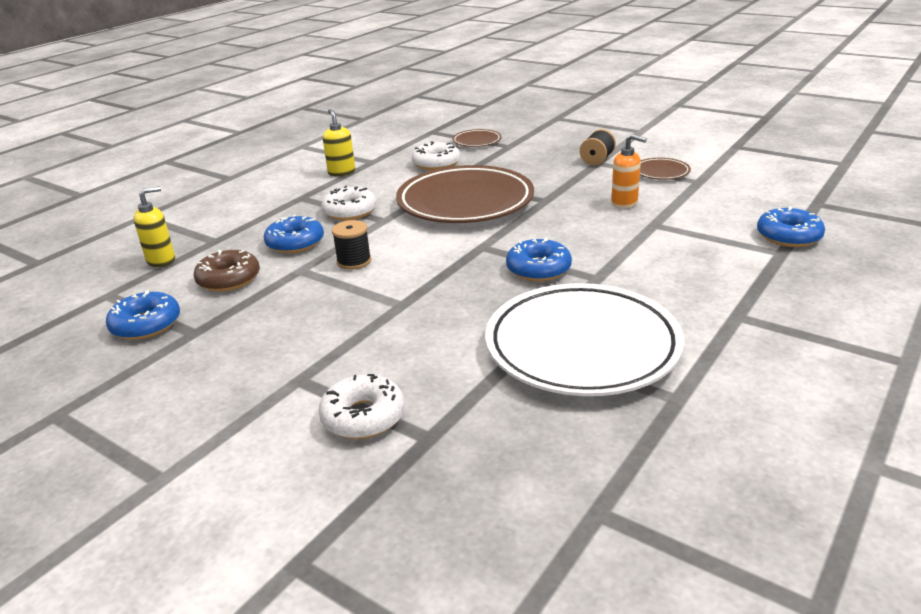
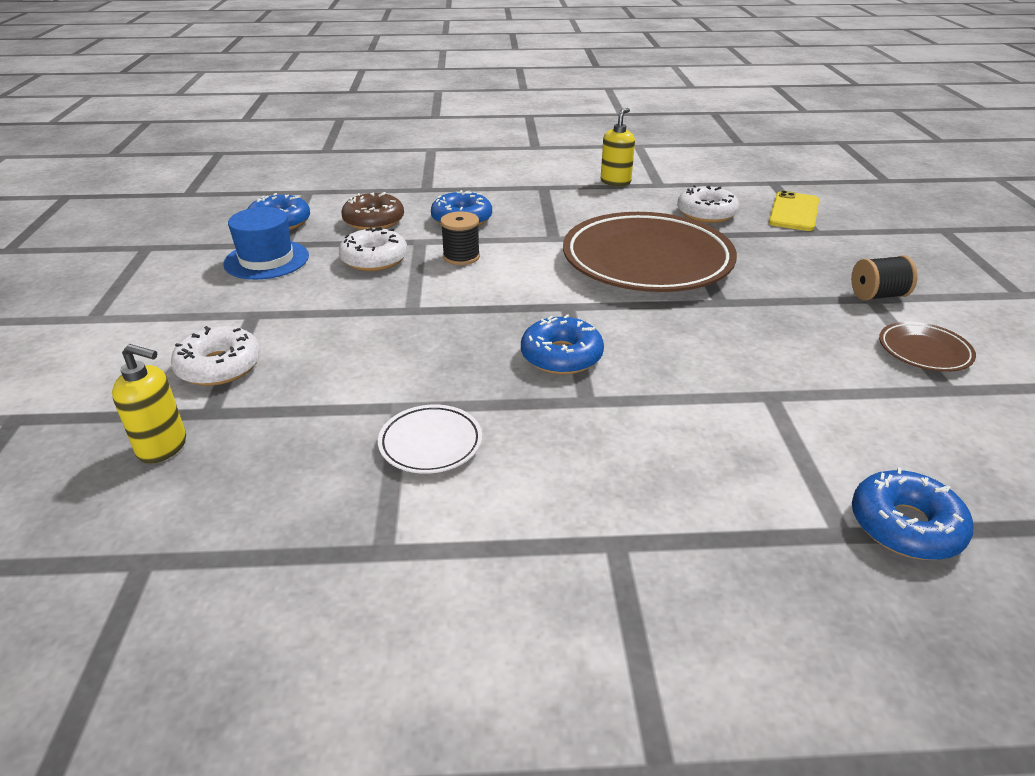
camera: 50 degrees right, 5 degrees up
yellow soap dispenser [133,186,175,267] -> yellow soap dispenser moved to [112,344,186,464]
white donut [321,186,377,221] -> white donut moved to [339,227,408,271]
brown plate [452,129,502,147] -> yellow phone [769,191,819,231]
white plate [485,283,684,396] -> white plate [378,405,482,474], size x0.43
orange soap dispenser [611,134,647,209] -> none
none -> blue hat [223,207,309,280]

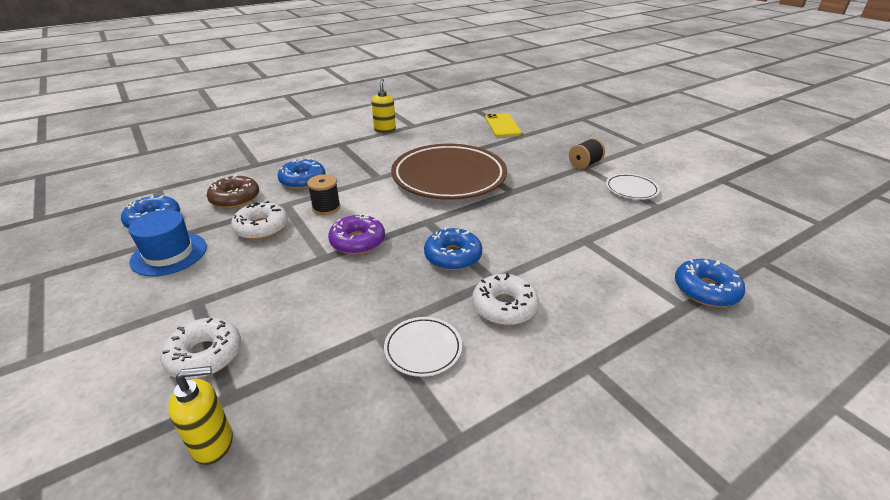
camera: 30 degrees left, 0 degrees up
white donut [677,185,739,223] -> white donut moved to [472,273,539,325]
brown plate [879,321,976,372] -> white plate [606,174,660,200]
none -> purple donut [328,214,385,255]

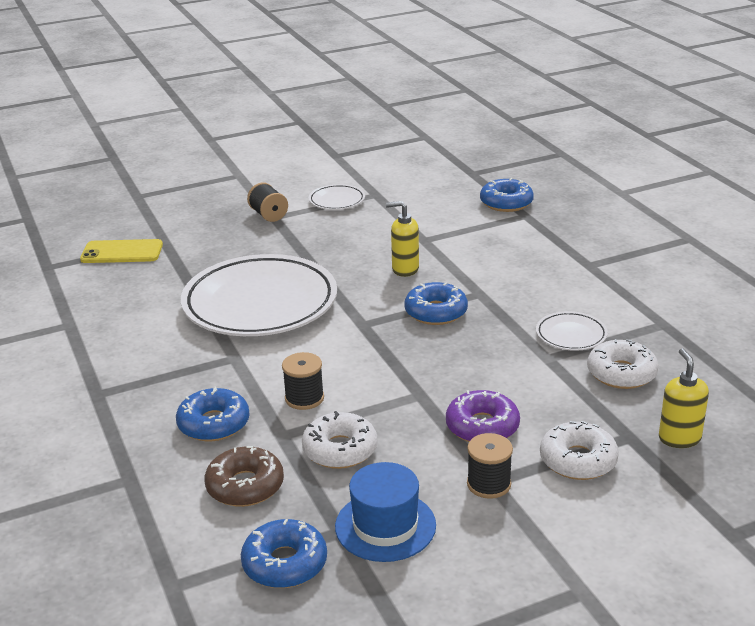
camera: 80 degrees left, 5 degrees down
purple donut [328,214,385,255] -> purple donut moved to [446,390,520,442]
yellow soap dispenser [372,79,396,133] -> yellow soap dispenser moved to [386,201,419,277]
brown plate [391,144,507,200] -> white plate [181,254,337,336]
white donut [472,273,539,325] -> white donut moved to [587,339,659,389]
none -> black spool [467,433,513,499]

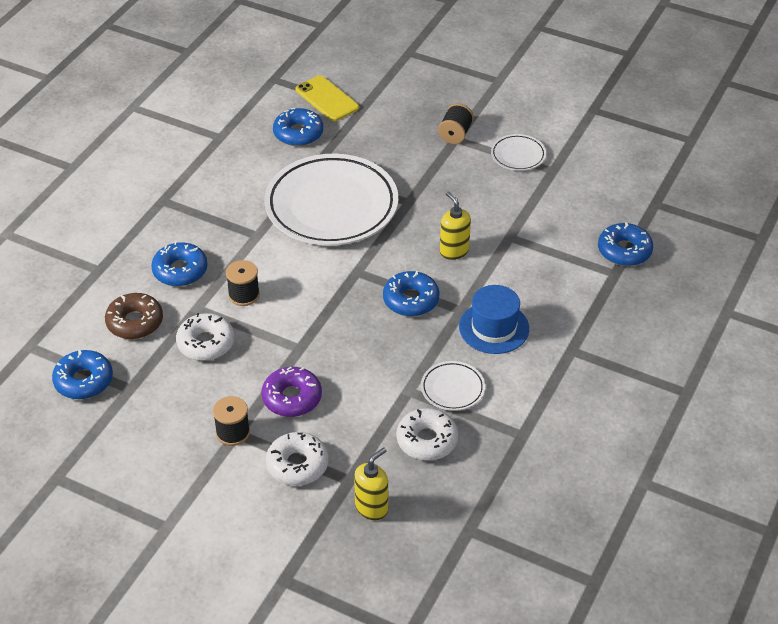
camera: 50 degrees right, 15 degrees up
blue hat [335,462,436,562] -> blue hat moved to [459,285,529,354]
none -> blue donut [273,108,323,146]

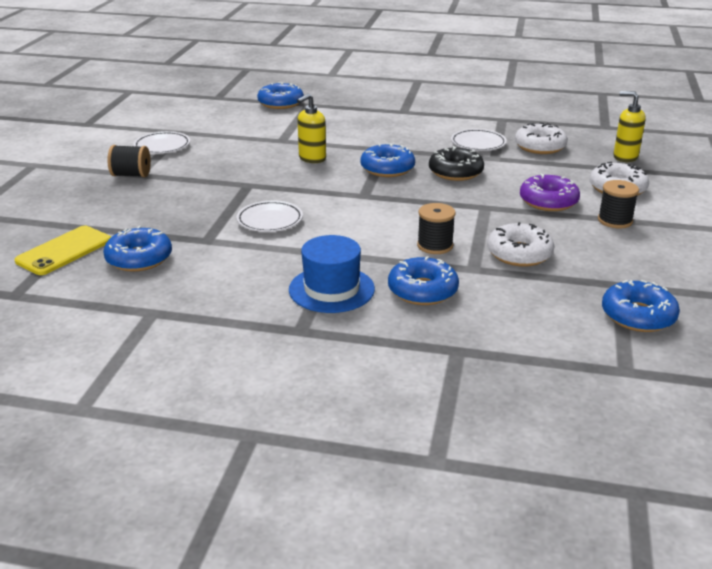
camera: 105 degrees left, 15 degrees down
brown donut [105,293,163,339] -> none
white plate [264,154,398,246] -> white plate [236,201,303,232], size x0.43
blue hat [459,285,529,354] -> blue hat moved to [289,235,375,313]
none -> black donut [429,146,484,181]

